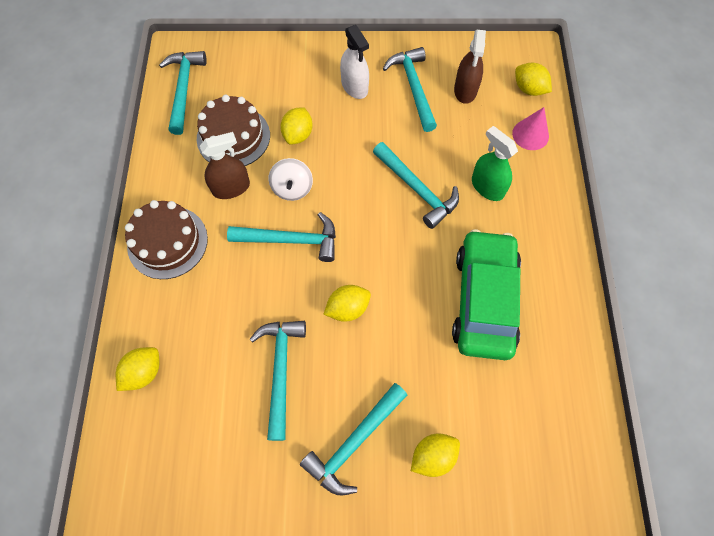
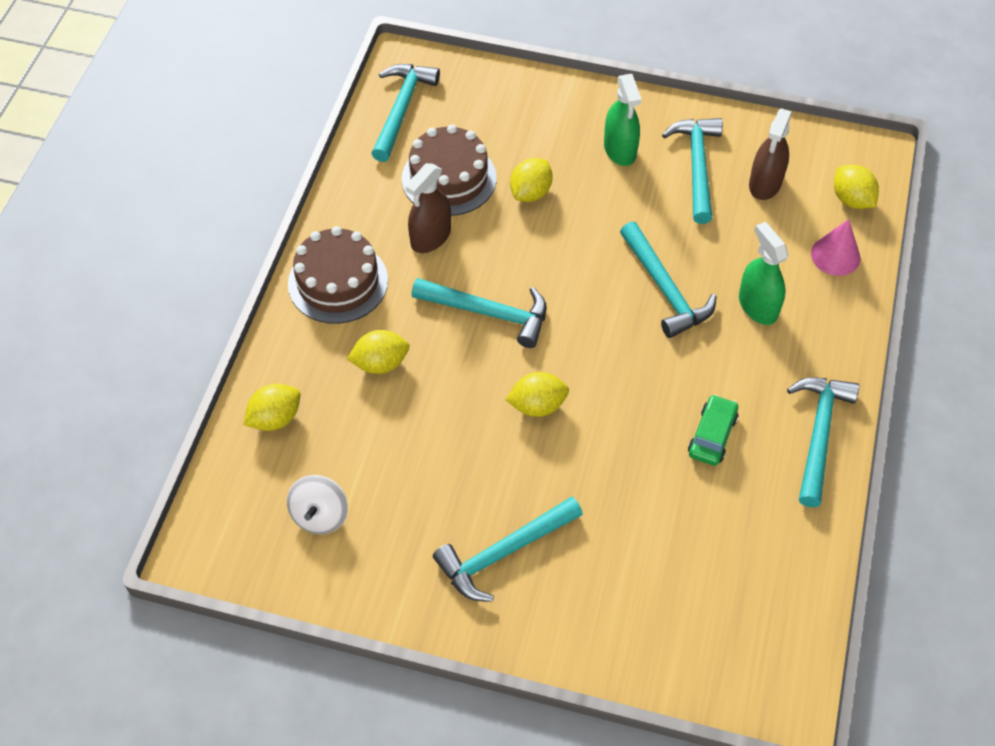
camera: 15 degrees right, 10 degrees down
brown spray bottle [200,132,250,199] -> brown spray bottle turned 135 degrees clockwise [405,163,451,253]
turquoise hammer [250,321,306,441] -> turquoise hammer moved to [787,377,859,507]
white spinning top [269,158,313,201] -> white spinning top moved to [287,475,348,535]
white spray bottle [340,25,369,99] -> green spray bottle [604,74,642,166]
yellow lemon [411,433,460,477] -> yellow lemon moved to [347,330,409,374]
green car [452,229,521,360] -> green car [688,394,738,466], size x0.45

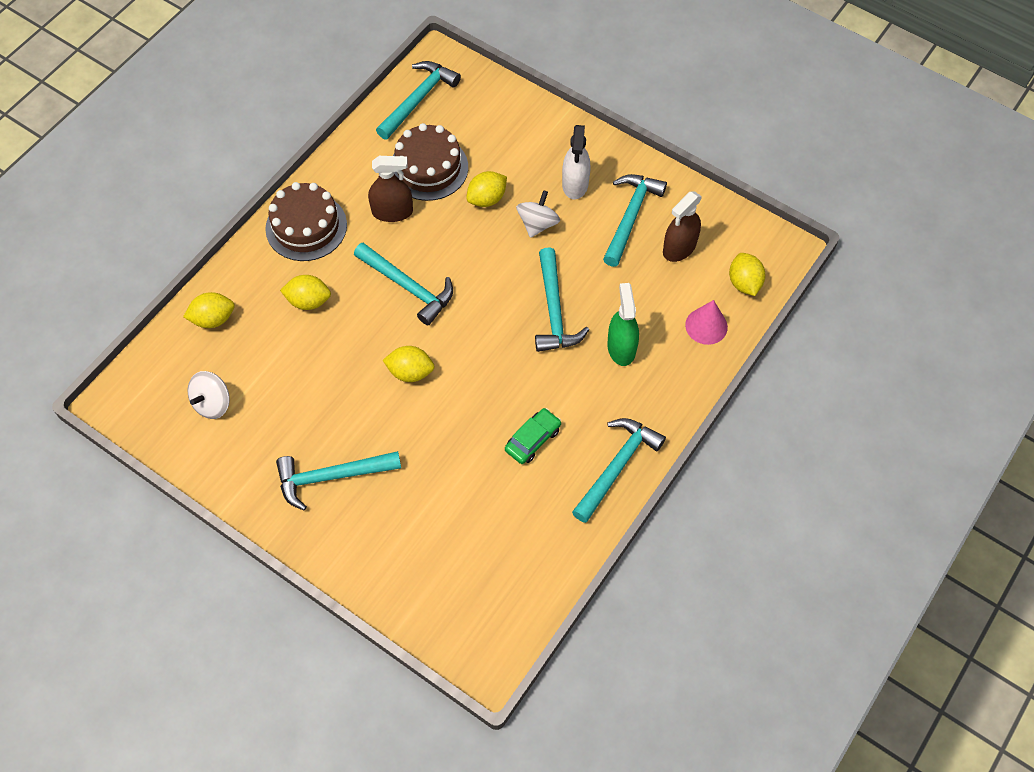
camera: 20 degrees right, 5 degrees up
brown spray bottle [405,163,451,253] -> brown spray bottle turned 150 degrees counterclockwise [368,156,413,222]
green spray bottle [604,74,642,166] -> white spray bottle [562,125,590,199]
none -> white spinning top [516,190,560,238]

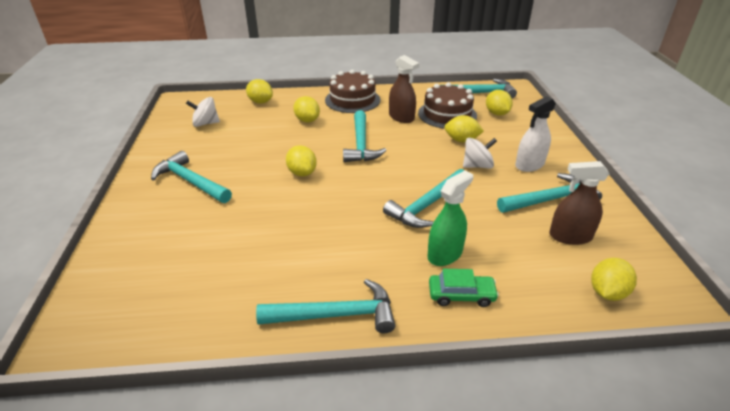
camera: 50 degrees right, 25 degrees down
green car [505,408,561,464] -> green car moved to [429,269,499,307]
pink cone [685,300,728,345] -> none
none -> yellow lemon [486,90,513,115]

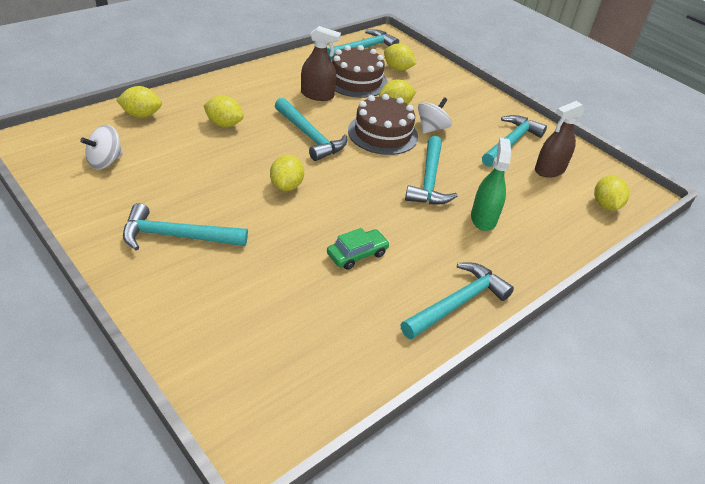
camera: 40 degrees left, 5 degrees up
yellow lemon [286,145,317,176] -> yellow lemon turned 75 degrees clockwise [270,155,304,191]
brown cake [325,70,380,113] -> brown cake moved to [348,94,418,155]
green car [429,269,499,307] -> green car moved to [327,228,390,270]
white spray bottle [515,96,556,172] -> none

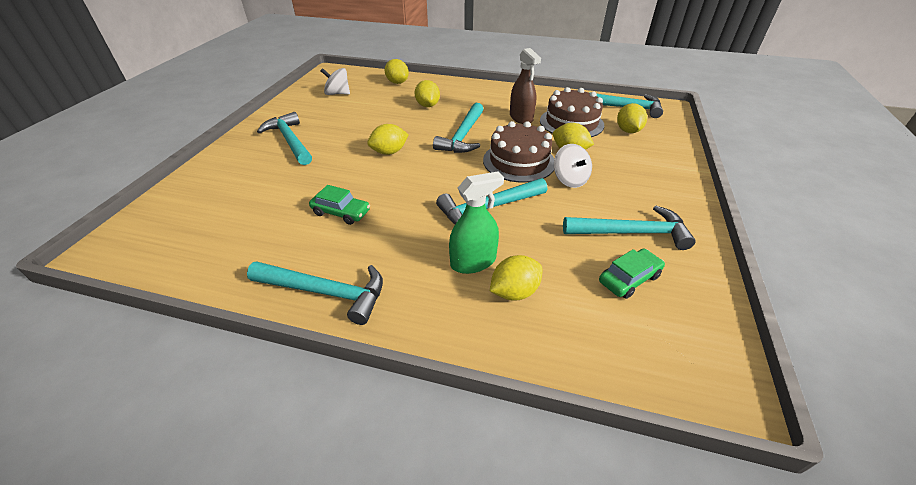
camera: 60 degrees right, 0 degrees up
white spinning top [418,97,452,134] -> white spinning top turned 60 degrees clockwise [554,144,592,188]
brown spray bottle [535,101,585,178] -> green car [599,249,665,299]
yellow lemon [594,176,630,211] -> yellow lemon moved to [490,255,542,301]

